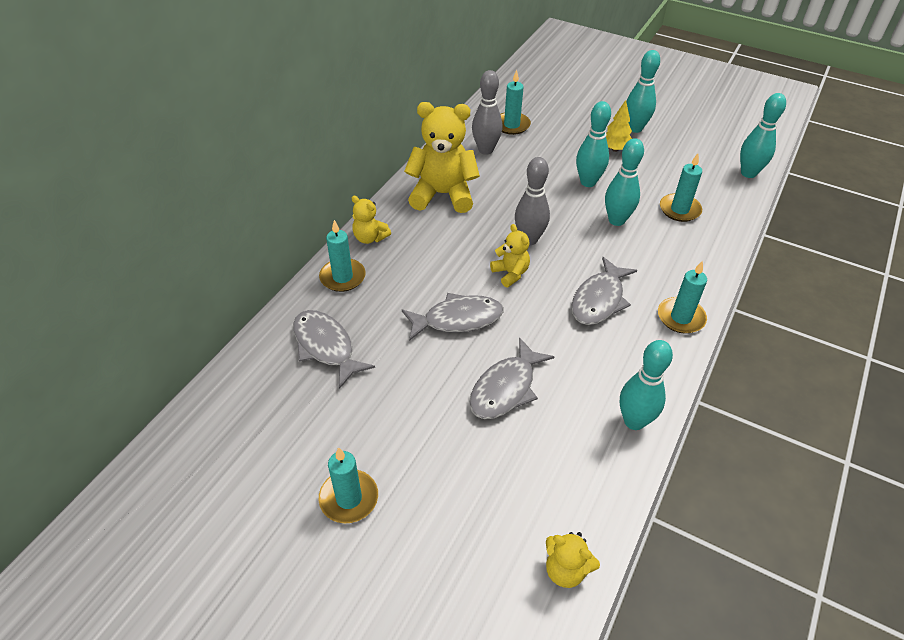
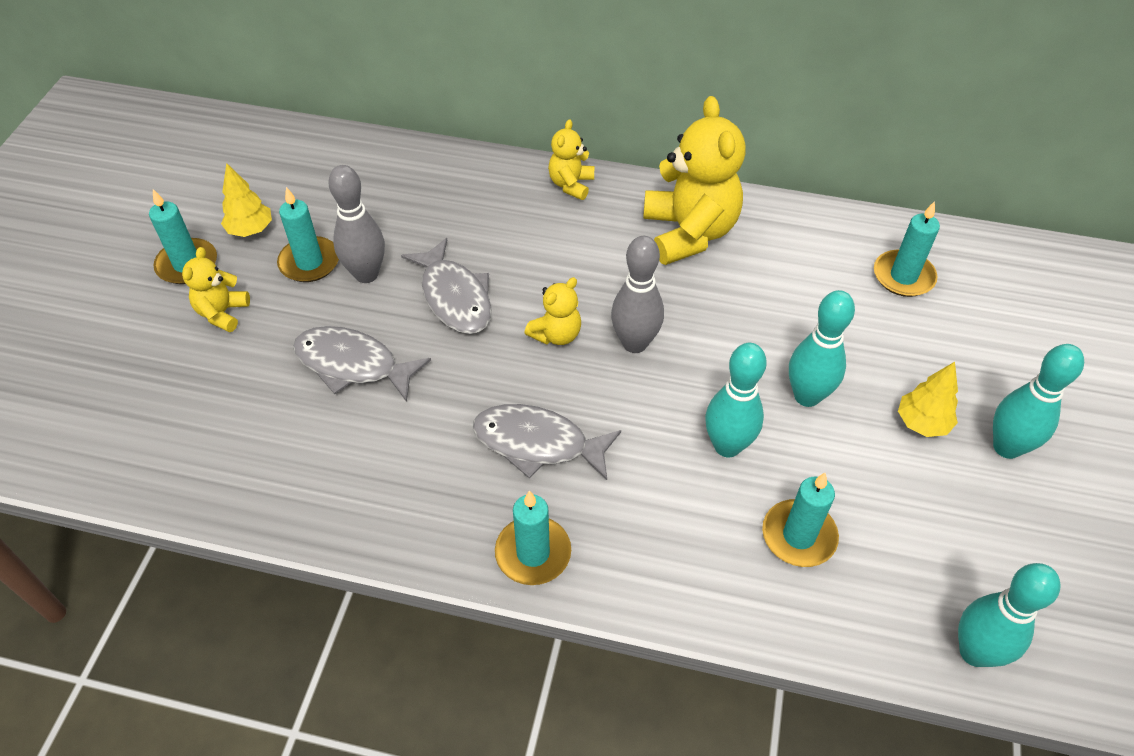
camera: 75 degrees right, 5 degrees up
grey fish [293,310,375,389] -> none
turquoise candle [319,220,366,292] -> turquoise candle moved to [277,187,339,282]
grey bowling pin [472,70,502,155] -> grey bowling pin moved to [328,165,385,283]
yellow teddy bear [546,532,600,588] -> yellow teddy bear moved to [182,247,250,332]
turquoise bowling pin [620,340,673,430] -> none
none -> yellow tree [221,163,272,237]

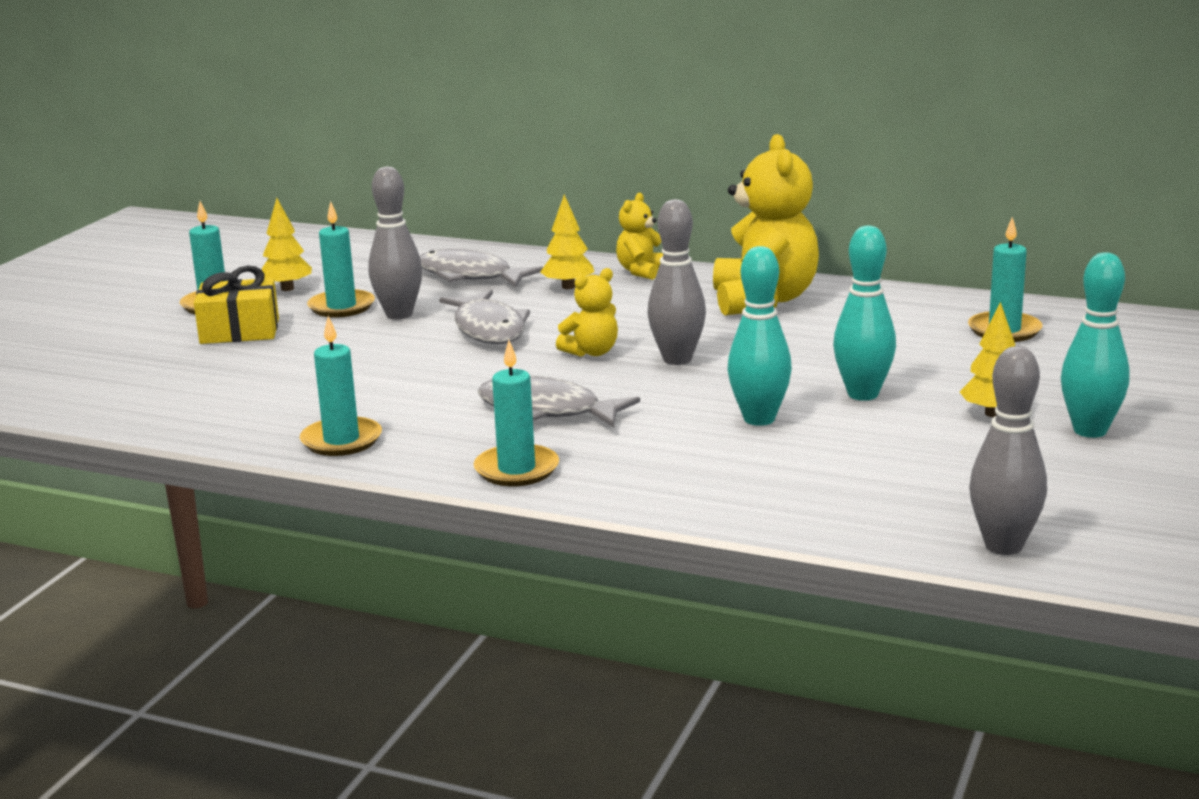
camera: 10 degrees right, 30 degrees down
yellow teddy bear [182,247,250,332] -> yellow gift [194,266,279,344]
grey fish [293,326,431,402] -> grey fish moved to [420,249,543,287]
turquoise candle [762,472,839,567] -> turquoise candle moved to [300,316,382,456]
turquoise bowling pin [958,563,1061,667] -> grey bowling pin [969,346,1047,555]
none -> yellow tree [540,194,594,289]

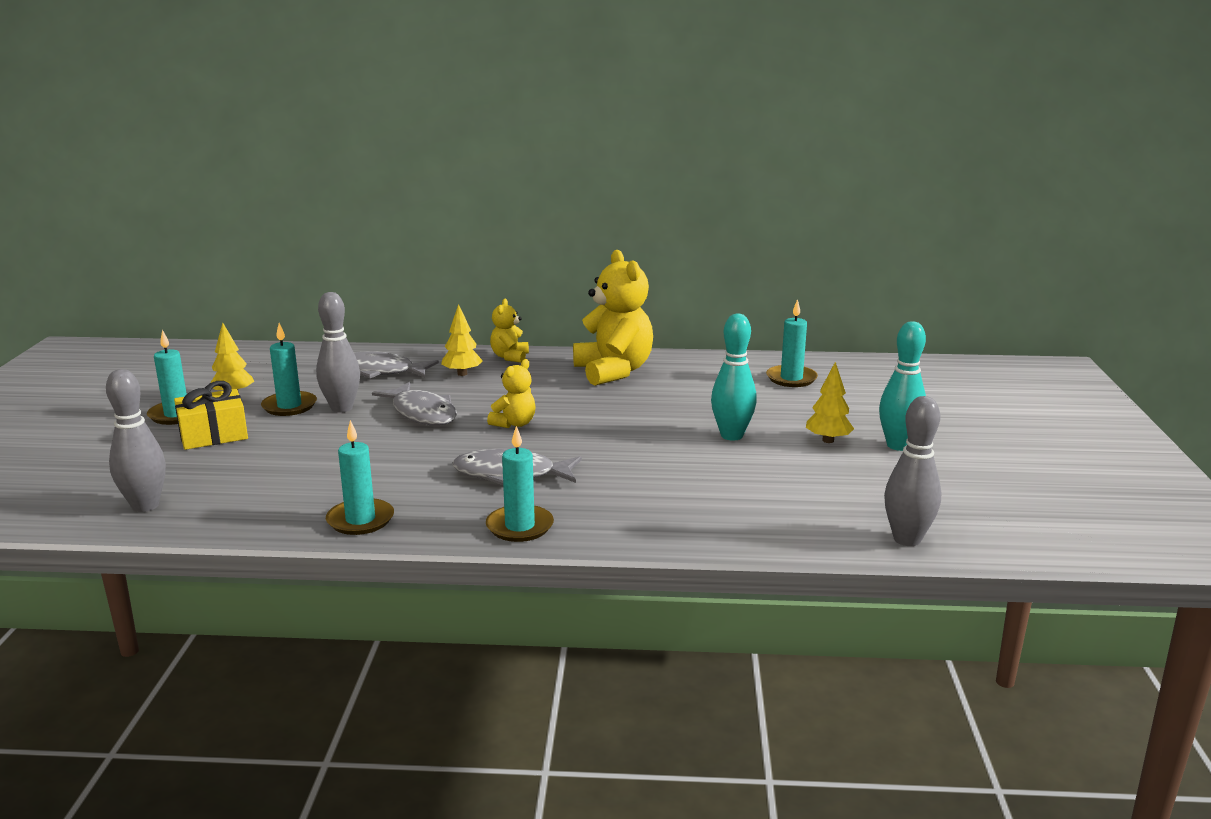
camera: 20 degrees left, 0 degrees up
grey bowling pin [647,199,706,365] -> grey bowling pin moved to [106,369,166,512]
turquoise bowling pin [727,246,792,426] -> none

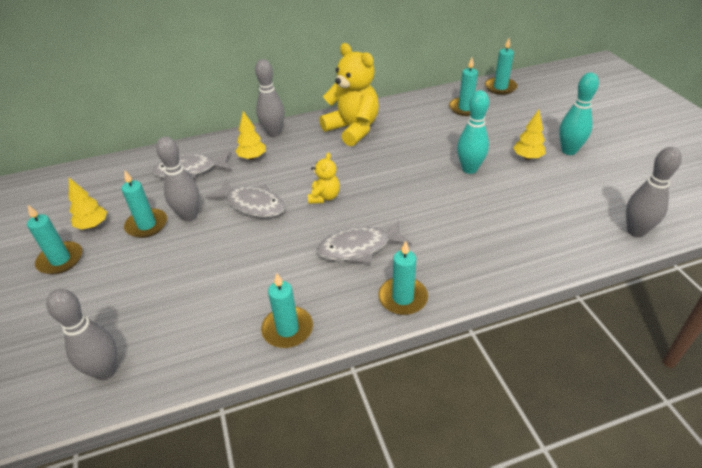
camera: 20 degrees left, 20 degrees up
yellow gift [174,381,248,450] -> none
yellow teddy bear [490,299,529,363] -> grey bowling pin [255,59,284,137]
none -> turquoise candle [485,38,517,95]

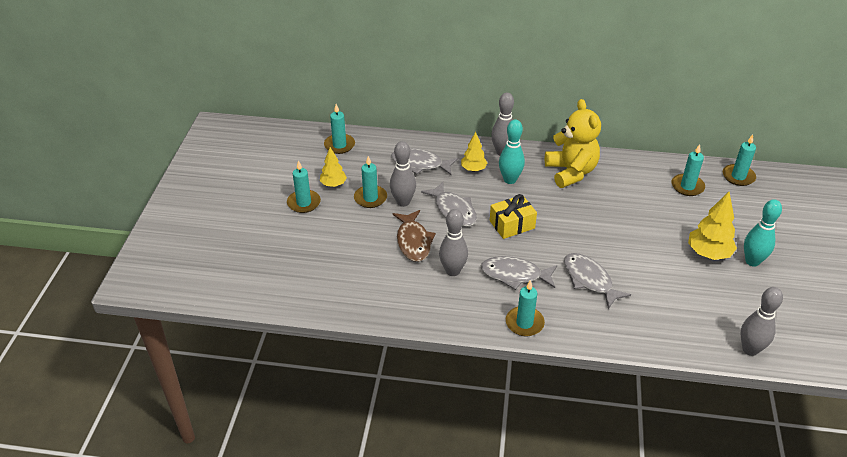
camera: 25 degrees right, 0 degrees up
grey bowling pin [46,289,117,380] -> grey bowling pin moved to [439,209,468,276]
turquoise candle [261,273,313,348] -> turquoise candle moved to [324,104,355,154]
yellow teddy bear [308,152,340,204] -> yellow gift [490,194,537,239]
turquoise bowling pin [457,90,489,174] -> turquoise bowling pin moved to [499,119,525,184]
yellow tree [513,109,546,160] -> yellow tree [688,192,737,260], size x1.58
none -> brown fish [393,210,436,262]
none -> grey fish [564,253,631,309]

